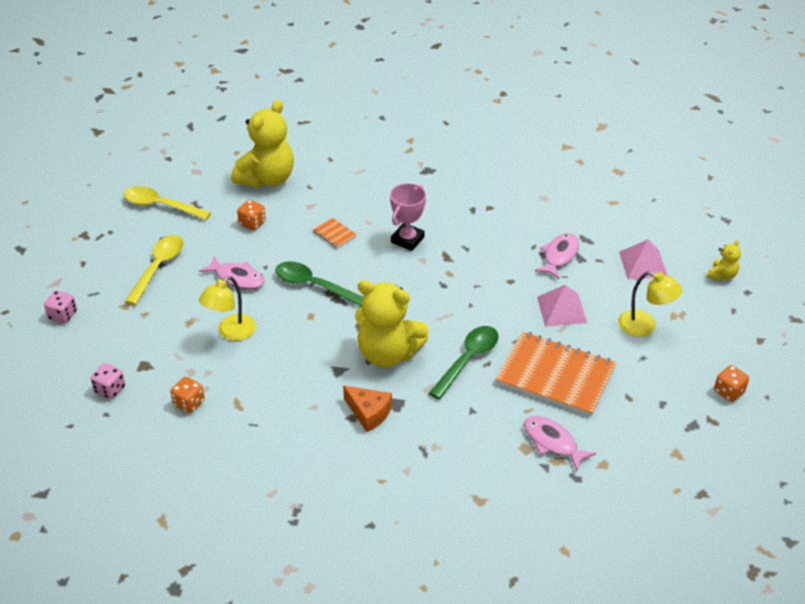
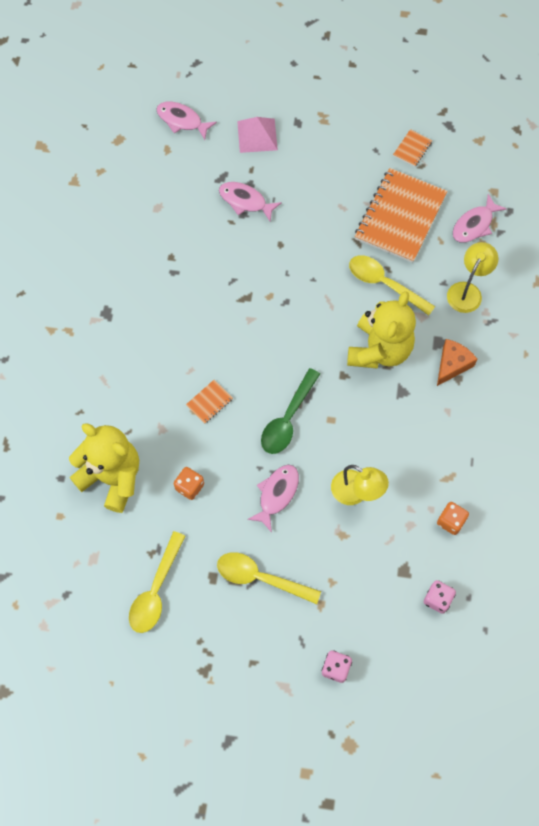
camera: 90 degrees left, 25 degrees up
pink trophy [390,183,426,251] -> none
green spoon [429,326,499,400] -> yellow spoon [349,255,435,316]
pink pyramid [537,285,587,327] -> none
yellow lamp [618,271,682,337] -> yellow lamp moved to [447,242,498,313]
yellow teddy bear [707,240,741,280] -> none
orange dice [714,365,749,402] -> none
none -> pink fish [156,102,217,140]
none -> orange notebook [393,129,432,167]

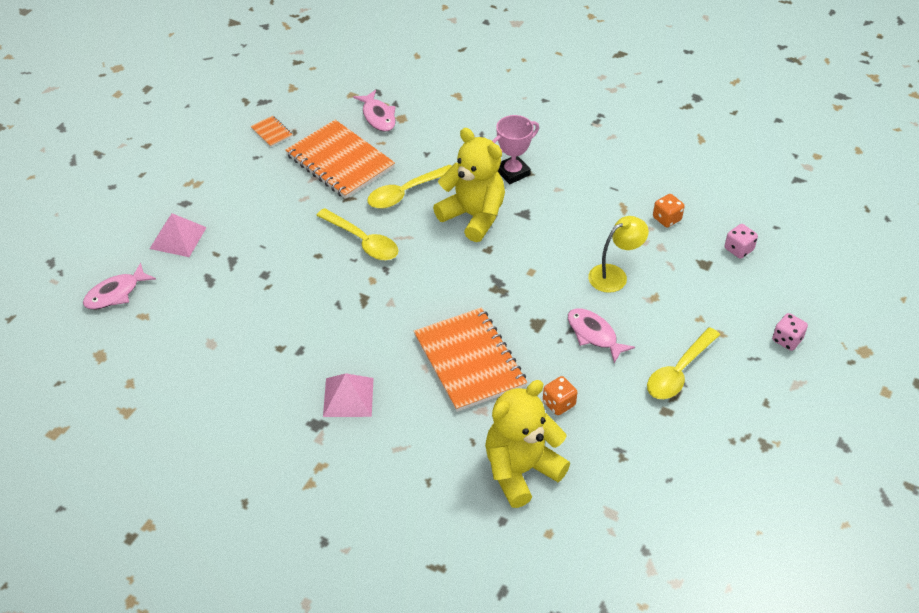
camera: 70 degrees left, 20 degrees down
yellow spoon [129,531,186,633] -> yellow spoon moved to [316,208,399,260]
orange notebook [186,380,233,424] -> orange notebook [414,307,527,412], size x2.42
pink fish [219,182,282,221] -> none
green spoon [261,368,320,454] -> none
orange cheese [437,339,478,386] -> pink trophy [492,115,539,184]
yellow lamp [447,242,498,313] -> none
none -> pink pyramid [323,373,374,417]

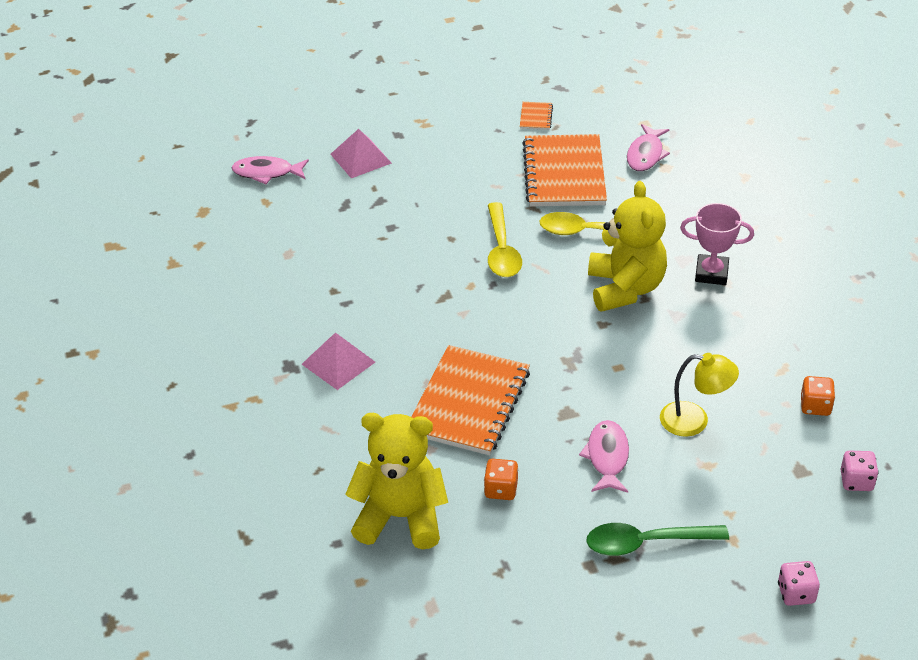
camera: 45 degrees right, 5 degrees down
yellow spoon [647,327,720,399] -> green spoon [587,523,729,556]

